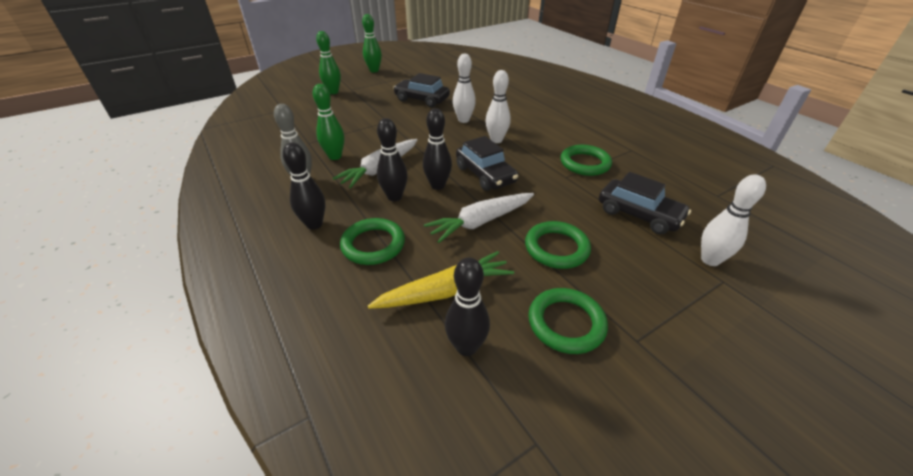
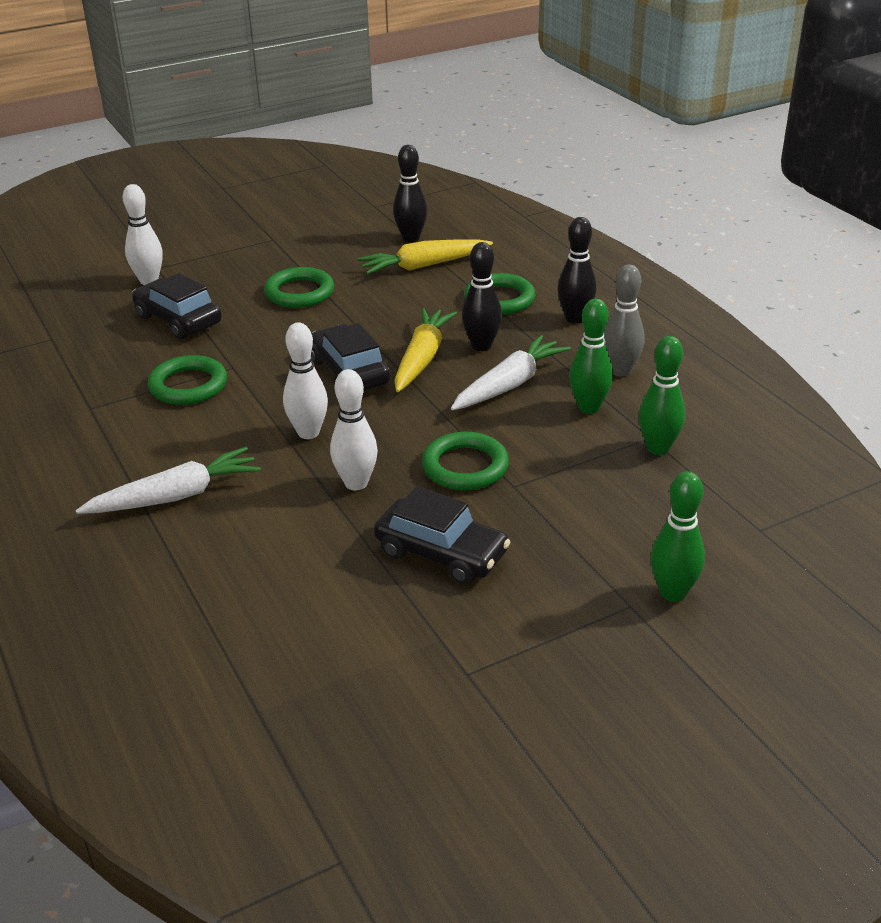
camera: 175 degrees left, 5 degrees down
green bowling pin [362,14,382,73] -> green bowling pin moved to [639,336,685,455]
black bowling pin [423,108,452,190] -> yellow carrot [394,308,457,392]
white carrot [424,193,534,243] -> white carrot moved to [76,447,261,514]
green ring [528,288,608,354] -> green ring moved to [422,432,509,490]

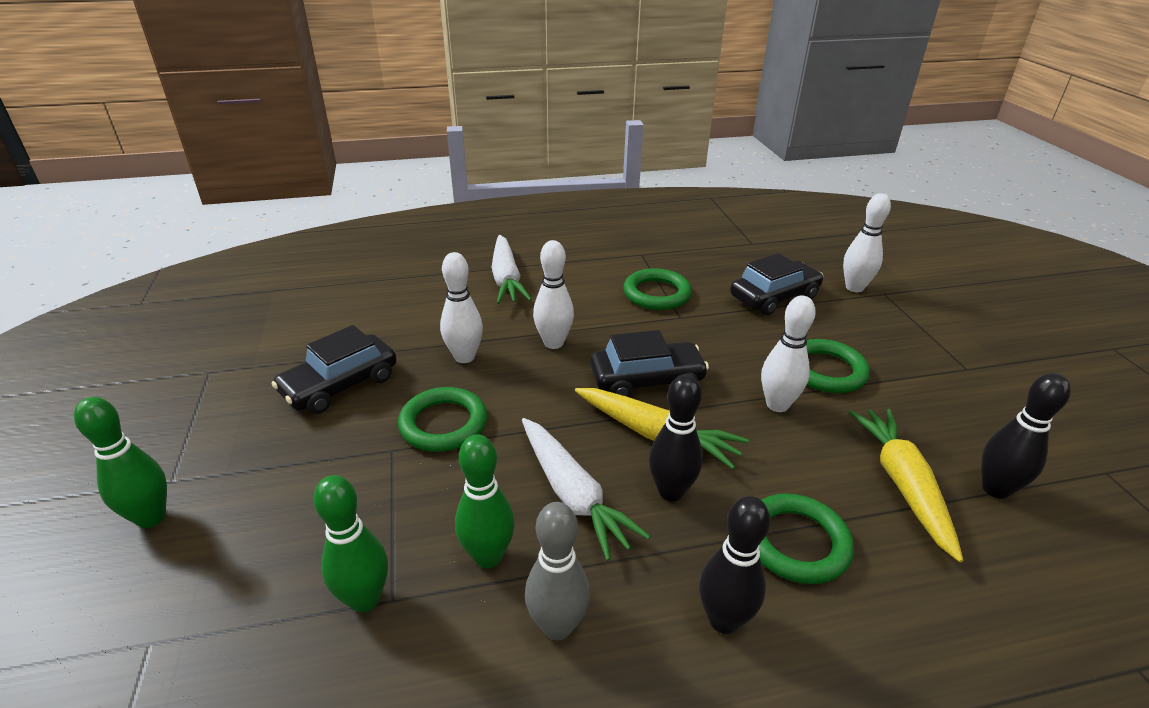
camera: 105 degrees right, 0 degrees up
none -> white bowling pin [761,295,816,412]

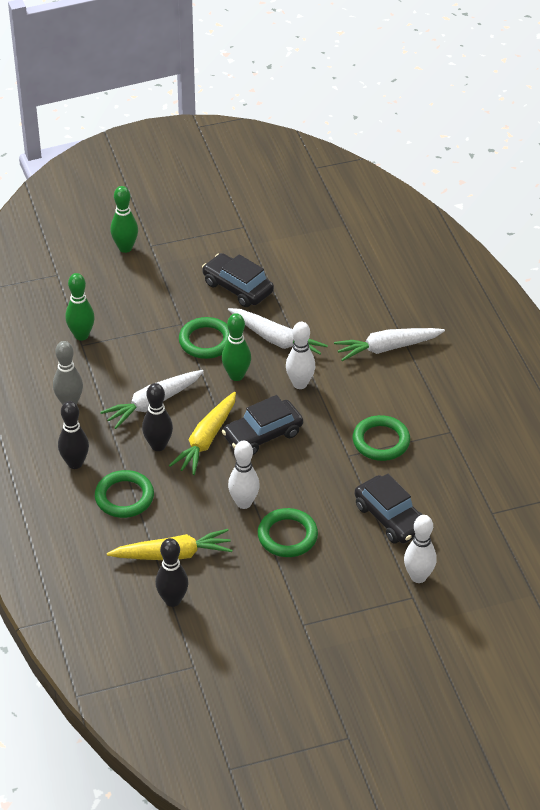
camera: 85 degrees right, 10 degrees up
white bowling pin [440,252,483,363] -> white carrot [228,308,328,354]
green bowling pin [455,435,515,568] -> green bowling pin moved to [222,313,251,381]
black car [590,330,709,397] -> black car turned 75 degrees clockwise [222,395,303,455]

